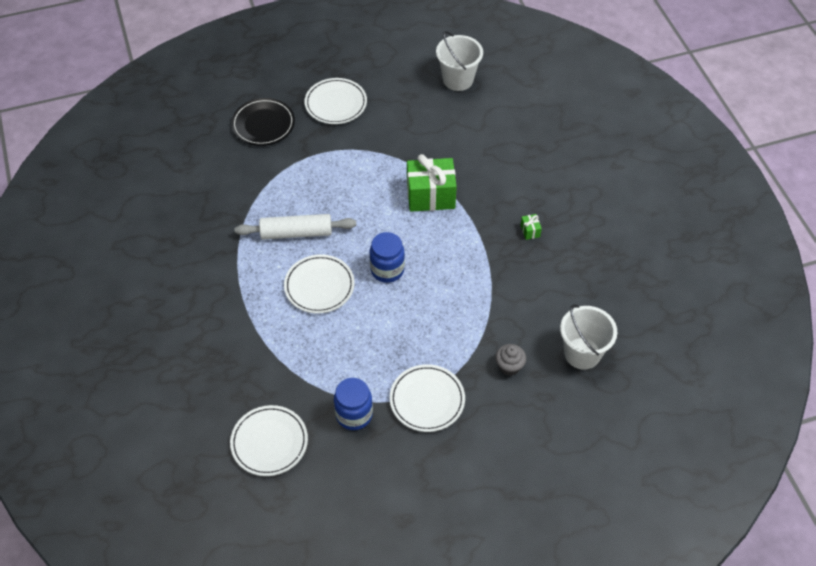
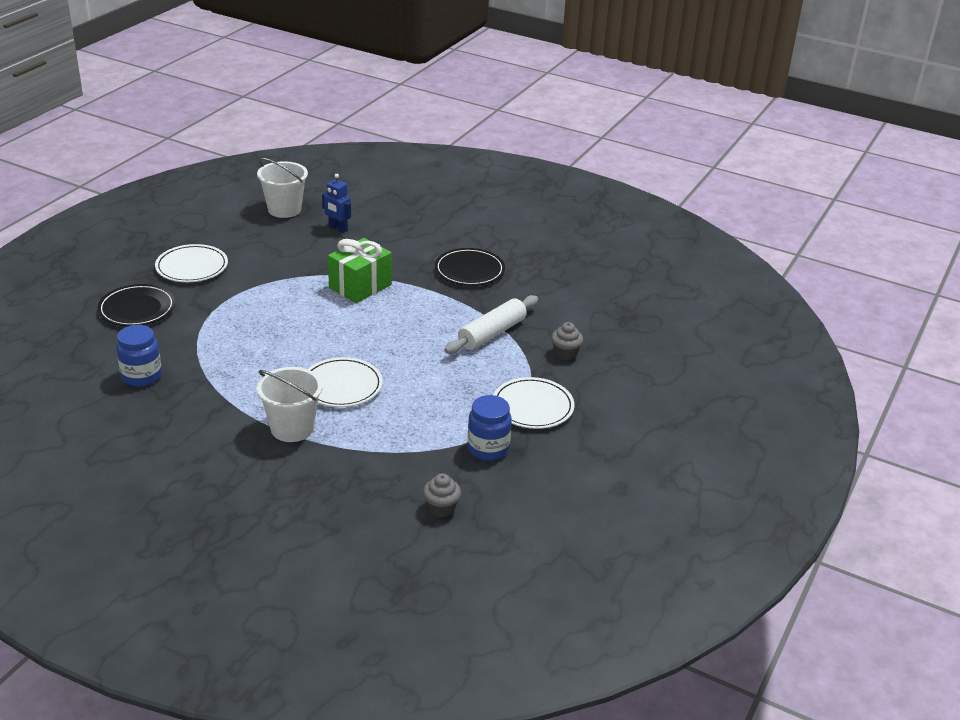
camera: 45 degrees left, 20 degrees down
white plate [230,405,308,476] -> grey cupcake [423,473,461,518]
white rolling pin [235,214,356,239] -> white rolling pin moved to [444,295,538,354]
blue jar [370,232,405,283] -> blue jar moved to [116,325,162,387]
green gift [521,214,542,240] -> black plate [435,248,505,286]
white bucket [560,304,617,370] -> white bucket moved to [257,367,323,442]
none -> blue robot [322,174,351,233]

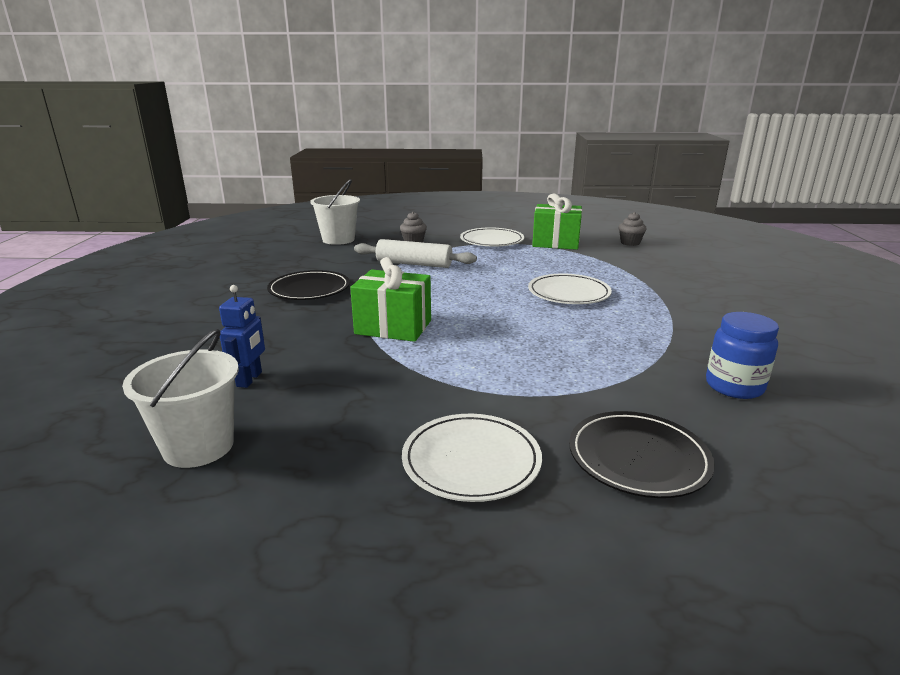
camera: 115 degrees left, 10 degrees down
white bucket [257,367,323,442] -> white bucket moved to [310,179,360,245]
blue jar [468,395,512,461] -> green gift [532,193,582,250]

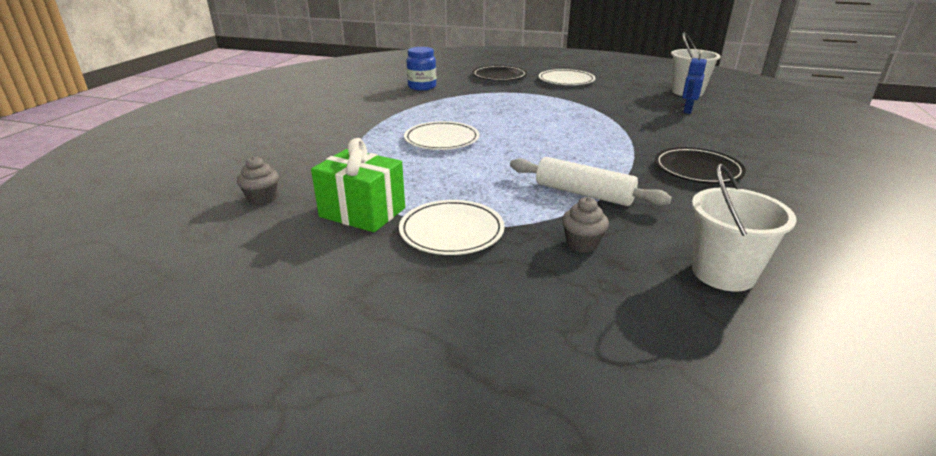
camera: 165 degrees left, 5 degrees up
green gift [350,257,431,342] -> none

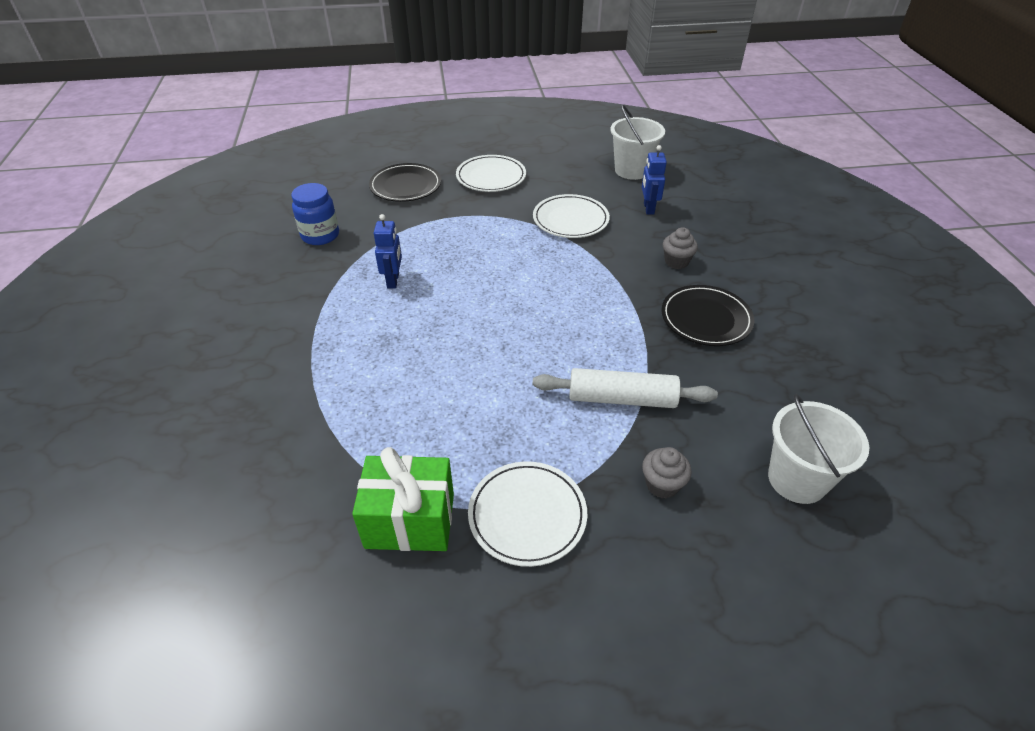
camera: 25 degrees left, 15 degrees up
grey cupcake [237,156,279,205] -> grey cupcake moved to [663,227,698,269]
white plate [404,121,479,150] -> white plate moved to [533,194,610,238]
none -> blue robot [374,214,402,288]

